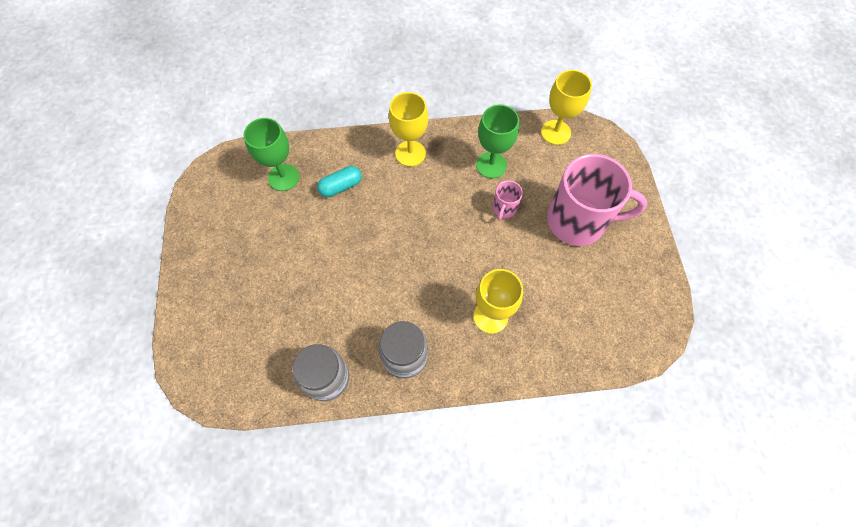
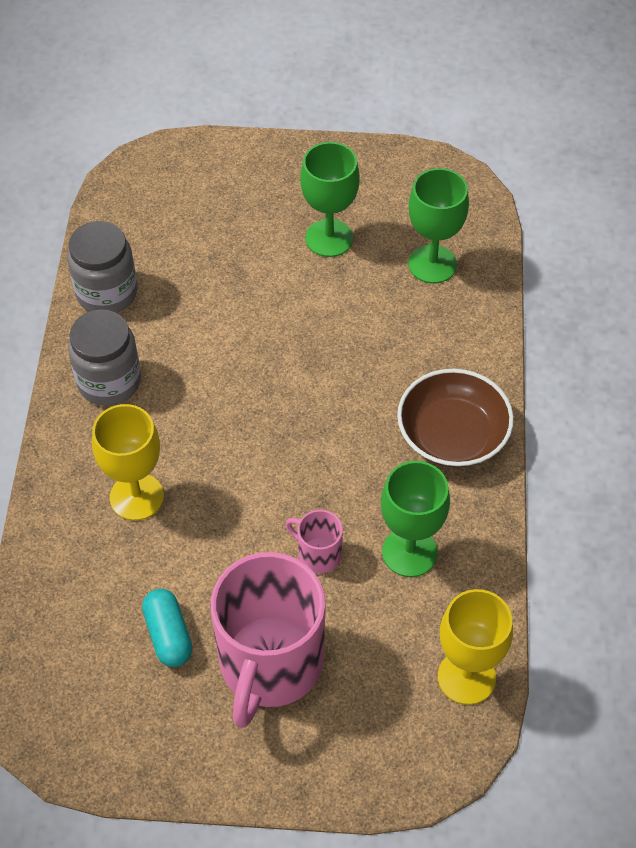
camera: 100 degrees right, 10 degrees down
turquoise capsule [317,166,362,197] -> turquoise capsule moved to [142,589,192,667]
yellow goblet [389,92,428,167] -> brown bowl [397,369,514,468]
none -> green goblet [300,142,360,257]

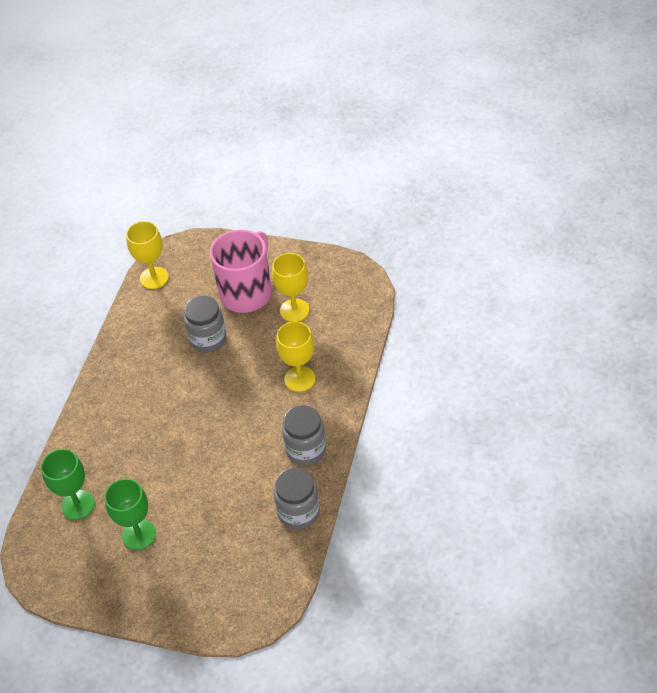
camera: 165 degrees left, 5 degrees down
turquoise capsule [142,589,192,667] -> yellow goblet [272,253,310,322]
pink mug [286,510,343,573] -> grey jar [184,296,227,353]
green goblet [381,461,450,577] -> none
brown bowl [397,369,514,468] -> none

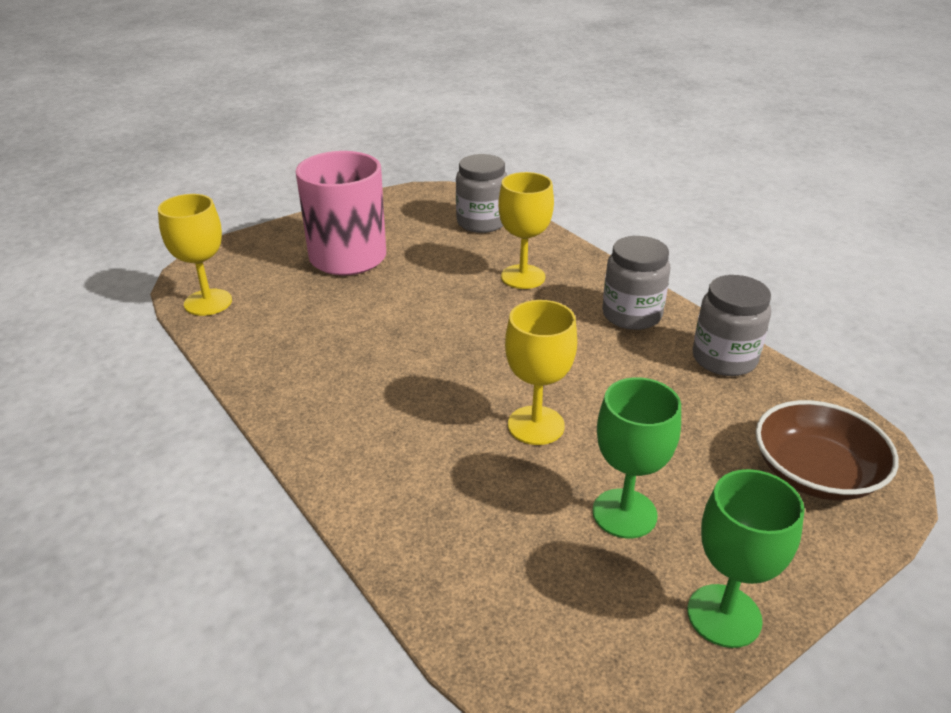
camera: 55 degrees left, 15 degrees down
green goblet [41,449,95,520] -> green goblet moved to [687,469,805,648]
grey jar [184,296,227,353] -> grey jar moved to [456,154,507,233]
yellow goblet [272,253,310,322] -> yellow goblet moved to [505,300,577,445]
none -> brown bowl [756,400,899,501]

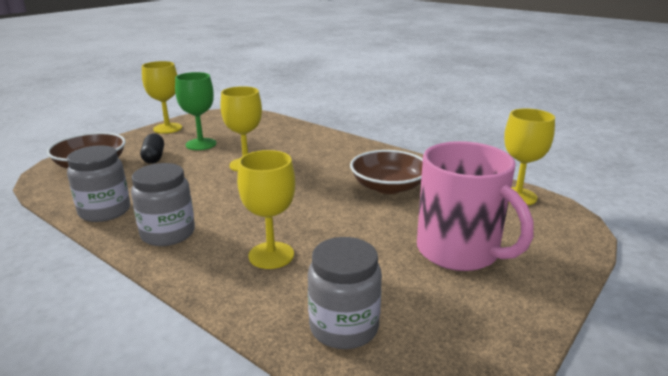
camera: 165 degrees right, 10 degrees down
green goblet [687,469,805,648] -> yellow goblet [142,61,182,134]
none -> black capsule [140,133,164,164]
none -> brown bowl [350,150,423,194]

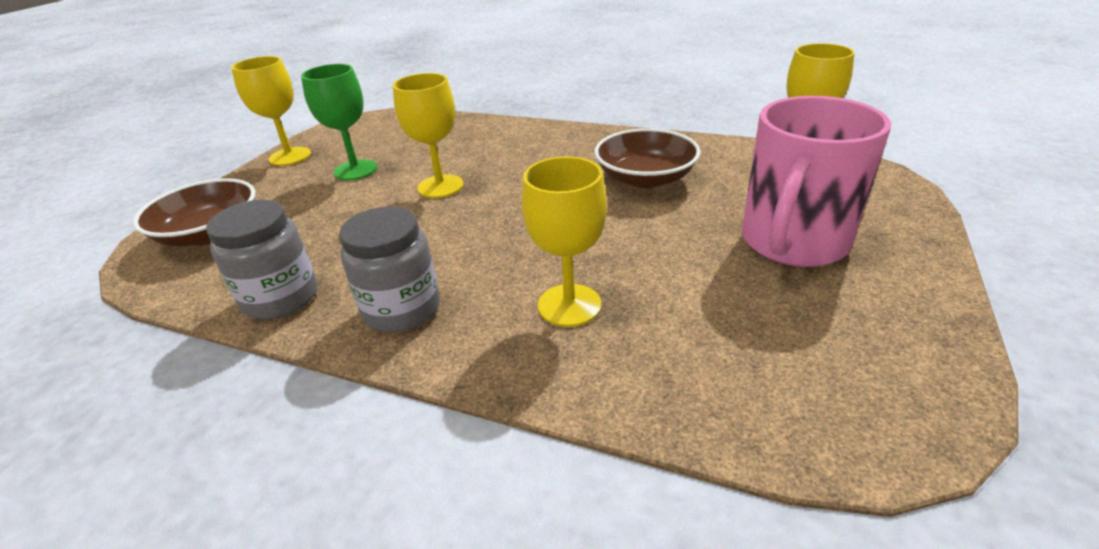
camera: 15 degrees left, 10 degrees up
black capsule [140,133,164,164] -> none
grey jar [308,237,382,349] -> none
pink mug [417,141,534,271] -> pink mug turned 90 degrees clockwise [742,96,891,267]

